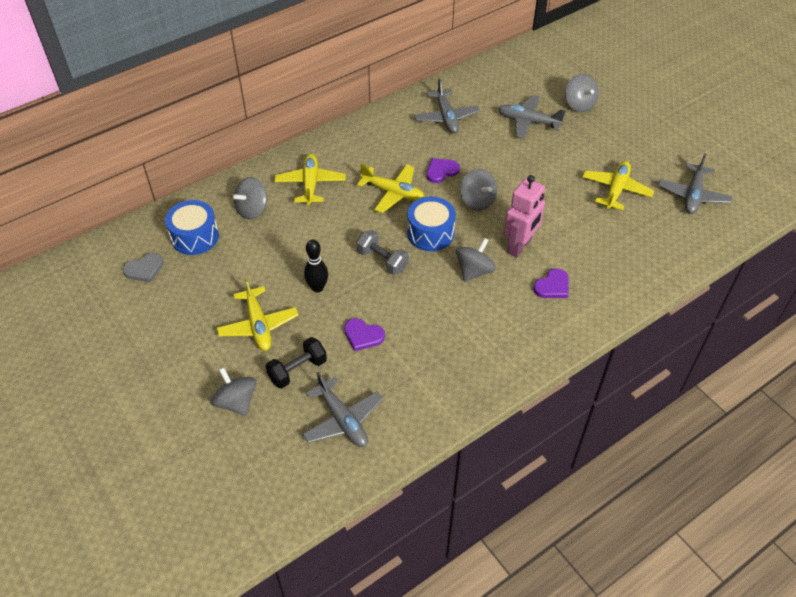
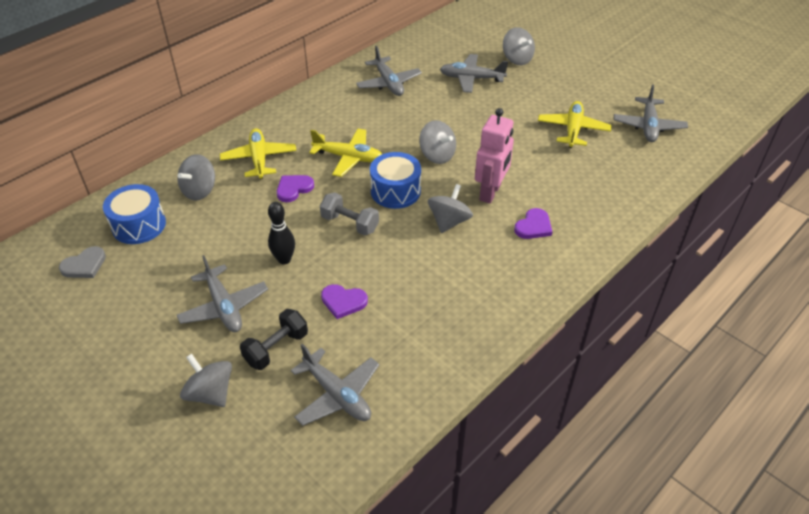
camera: 10 degrees left, 5 degrees down
yellow plane [217,277,298,351] -> grey plane [177,255,268,332]
purple heart [427,158,460,183] -> purple heart moved to [277,175,314,202]

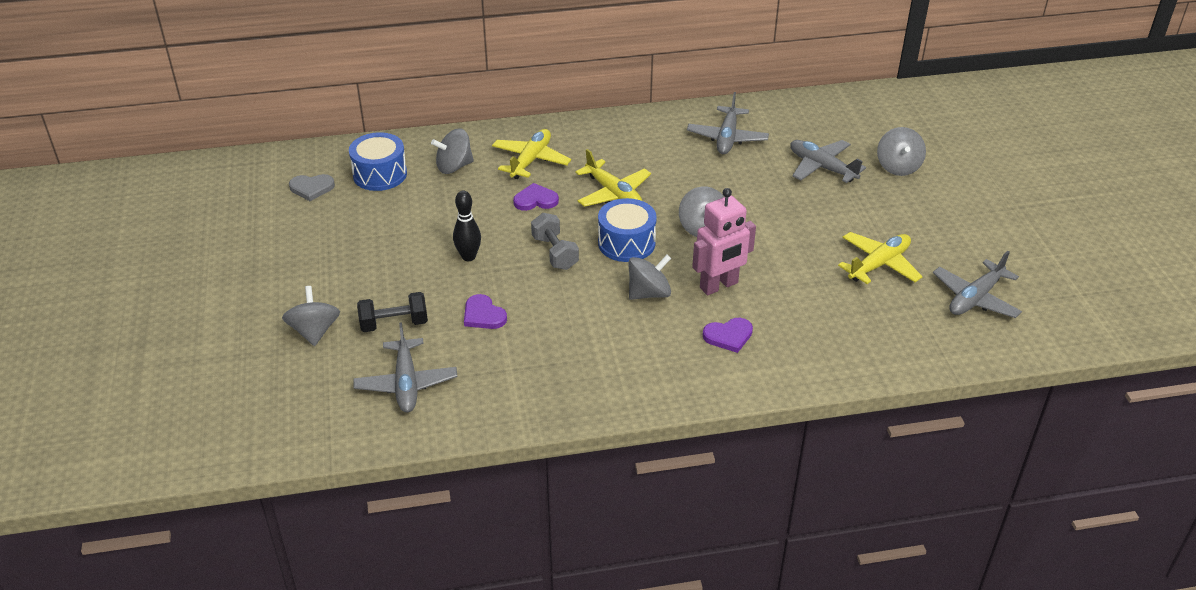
camera: 35 degrees right, 5 degrees down
grey plane [177,255,268,332] -> none

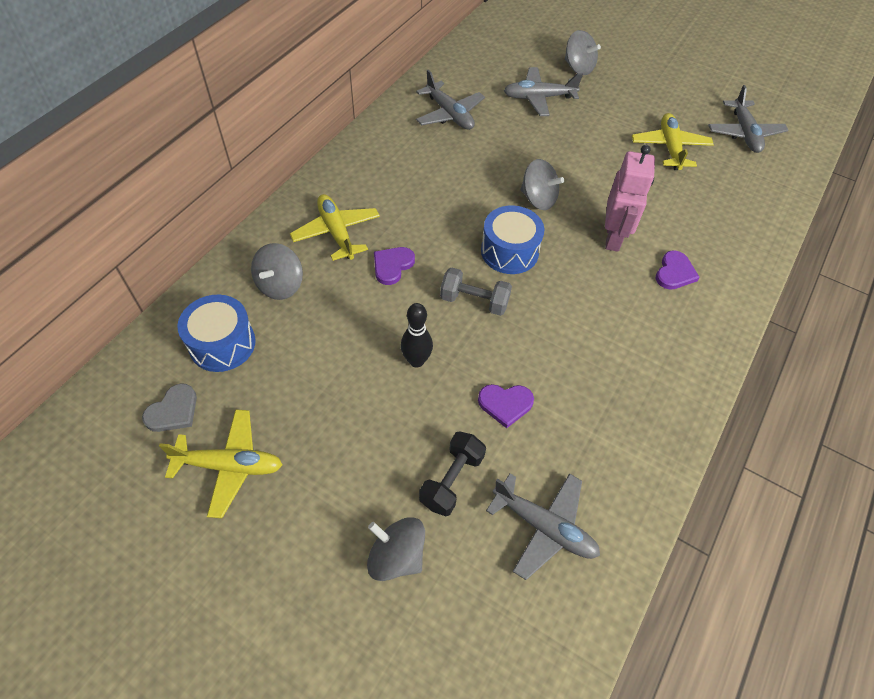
camera: 50 degrees left, 15 degrees up
yellow plane [575,149,651,207] -> yellow plane moved to [159,409,283,518]
grey spinning top [628,255,671,300] -> none

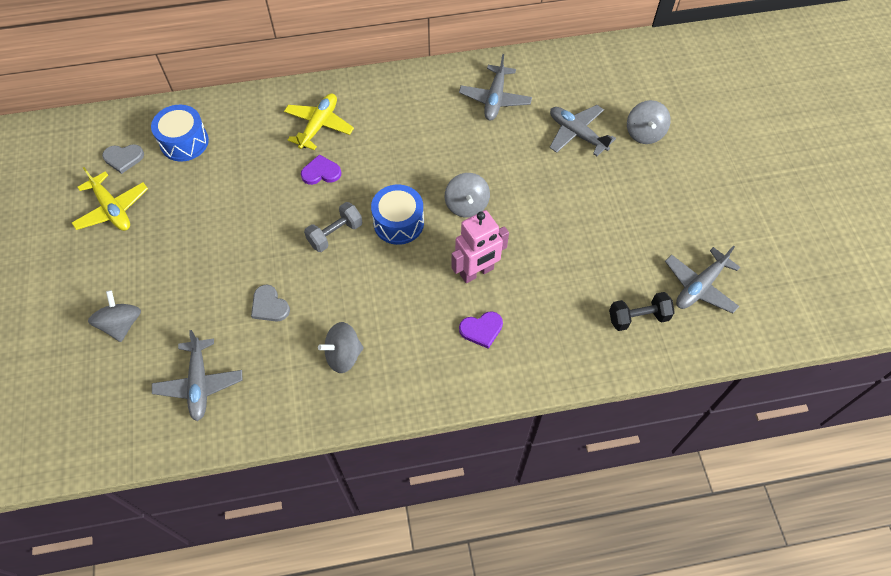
camera: 50 degrees right, 5 degrees up
grey spinning top [251,243,303,300] -> grey spinning top moved to [318,322,364,373]
black bowling pin [401,303,433,368] -> none
black dumbbell [419,431,486,516] -> black dumbbell moved to [609,292,675,331]
grey dumbbell [440,267,512,316] -> grey dumbbell turned 75 degrees clockwise [304,202,362,252]
purple heart [478,384,534,428] -> grey heart [251,285,290,322]
yellow plane [632,113,714,170] -> none

